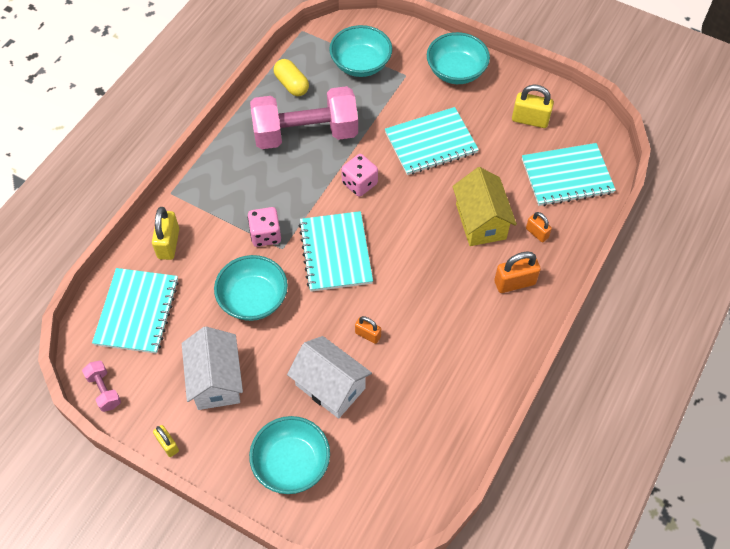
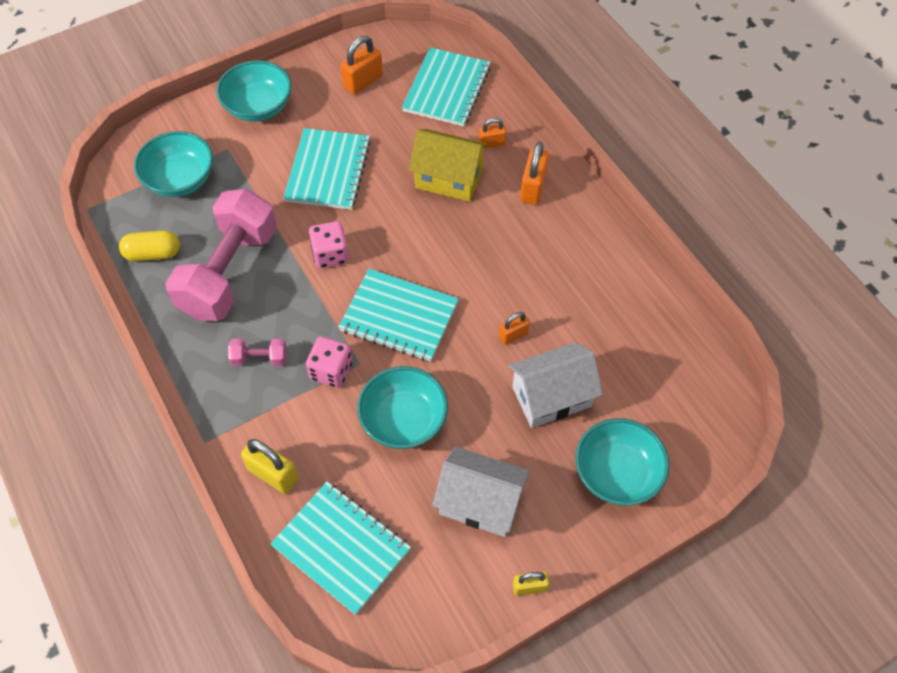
camera: 60 degrees left, 0 degrees up
pink dumbbell [82,361,121,412] -> pink dumbbell moved to [228,338,287,366]
yellow padlock [512,84,554,128] -> orange padlock [341,36,383,95]

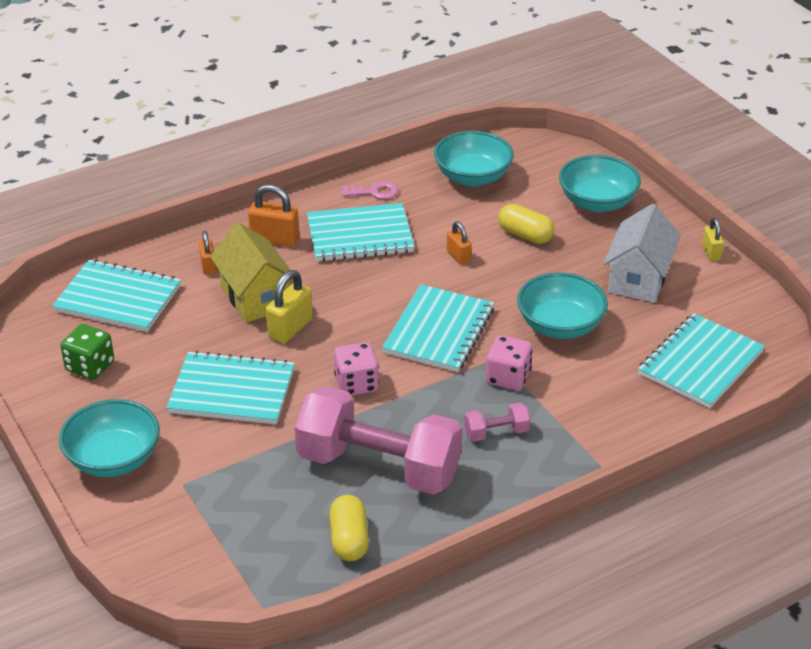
camera: 90 degrees left, 20 degrees down
turquoise bowl [134,131,213,197] -> turquoise bowl moved to [434,131,514,186]
pink dumbbell [228,338,287,366] -> pink dumbbell turned 75 degrees clockwise [464,403,530,442]
yellow padlock [241,439,298,494] -> yellow padlock moved to [266,270,313,344]
orange padlock [341,36,383,95] -> green dice [61,324,114,380]
yellow house [409,129,488,202] -> yellow house turned 45 degrees counterclockwise [210,222,293,323]
white house [508,342,603,428] -> yellow capsule [498,204,554,244]
none -> turquoise notebook [307,203,415,262]
none -> pink key [342,181,398,199]

